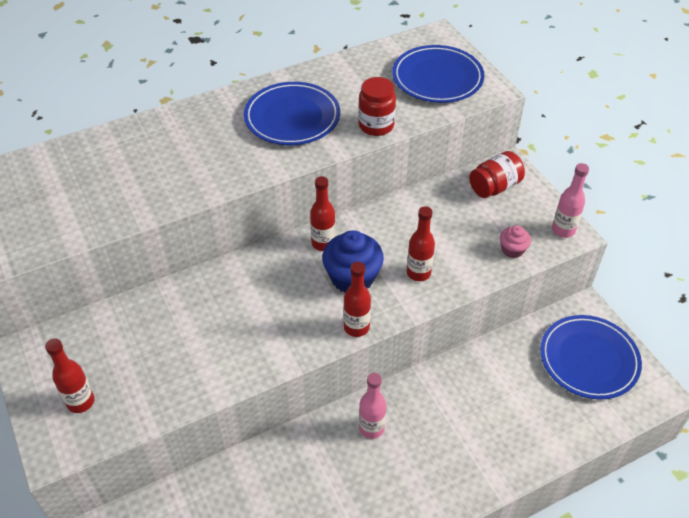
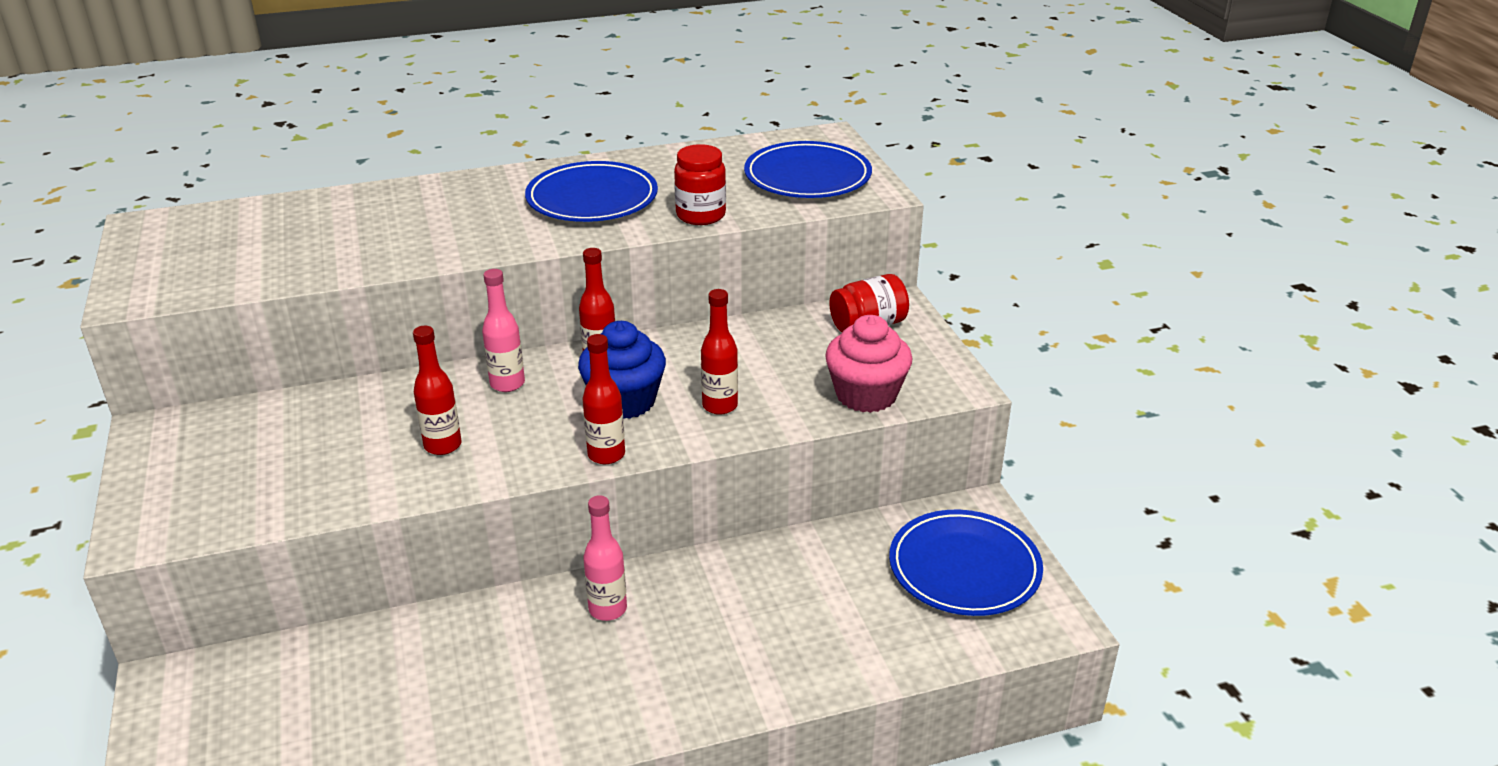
camera: 10 degrees right, 15 degrees down
red bottle [45,338,94,413] -> red bottle moved to [413,326,461,455]
pink cupcake [500,226,531,258] -> pink cupcake [825,315,913,413], size x1.89
pink bottle [552,163,589,238] -> pink bottle moved to [482,269,525,392]

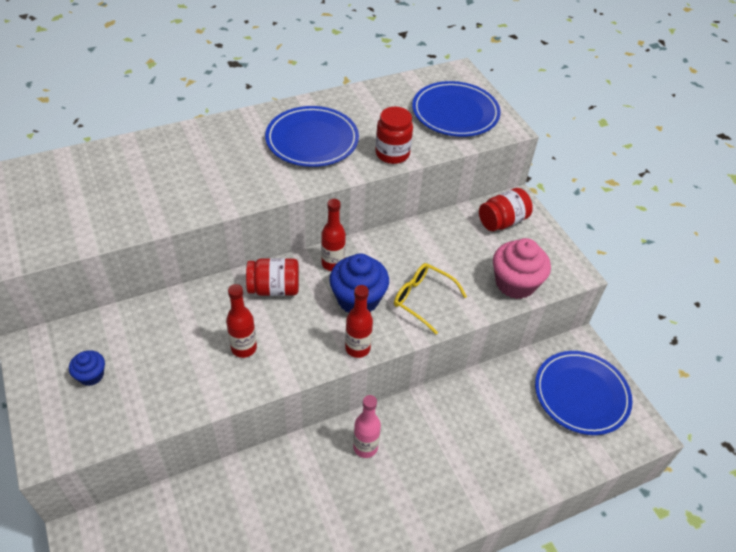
camera: 10 degrees left, 15 degrees up
pink bottle [482,269,525,392] -> red jar [246,258,299,296]
red bottle [701,289,738,415] -> yellow glasses [394,263,467,334]
none -> blue cupcake [69,350,105,386]

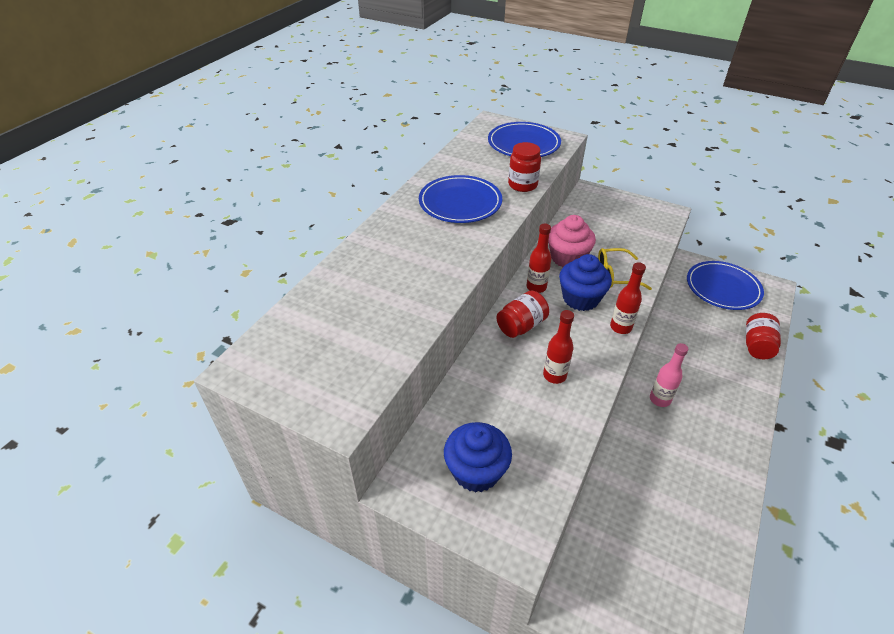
camera: 35 degrees left, 5 degrees down
blue cupcake [69,350,105,386] -> blue cupcake [444,422,512,493], size x1.89
red jar [479,188,533,231] -> red jar moved to [746,313,781,359]
pink cupcake [493,238,551,299] -> pink cupcake moved to [548,215,596,268]

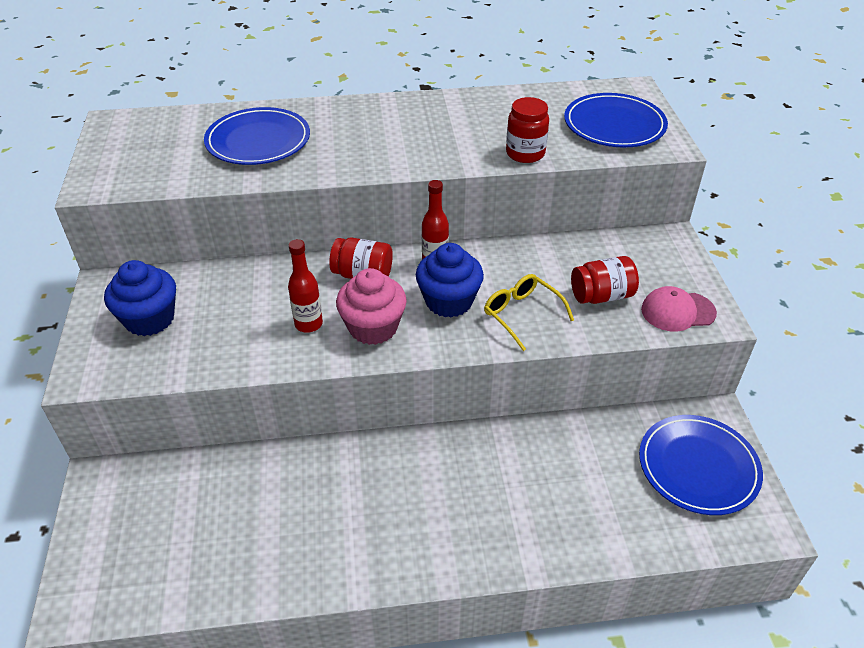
camera: 55 degrees right, 0 degrees up
blue plate [419,175,502,223] -> blue plate moved to [204,107,310,165]
pink cupcake [548,215,596,268] -> pink cupcake moved to [336,268,407,345]
red bottle [610,262,646,334] -> none
pink bottle [650,343,688,407] -> none
red jar [746,313,781,359] -> red jar moved to [571,256,639,304]
none -> pink cap [641,286,717,332]

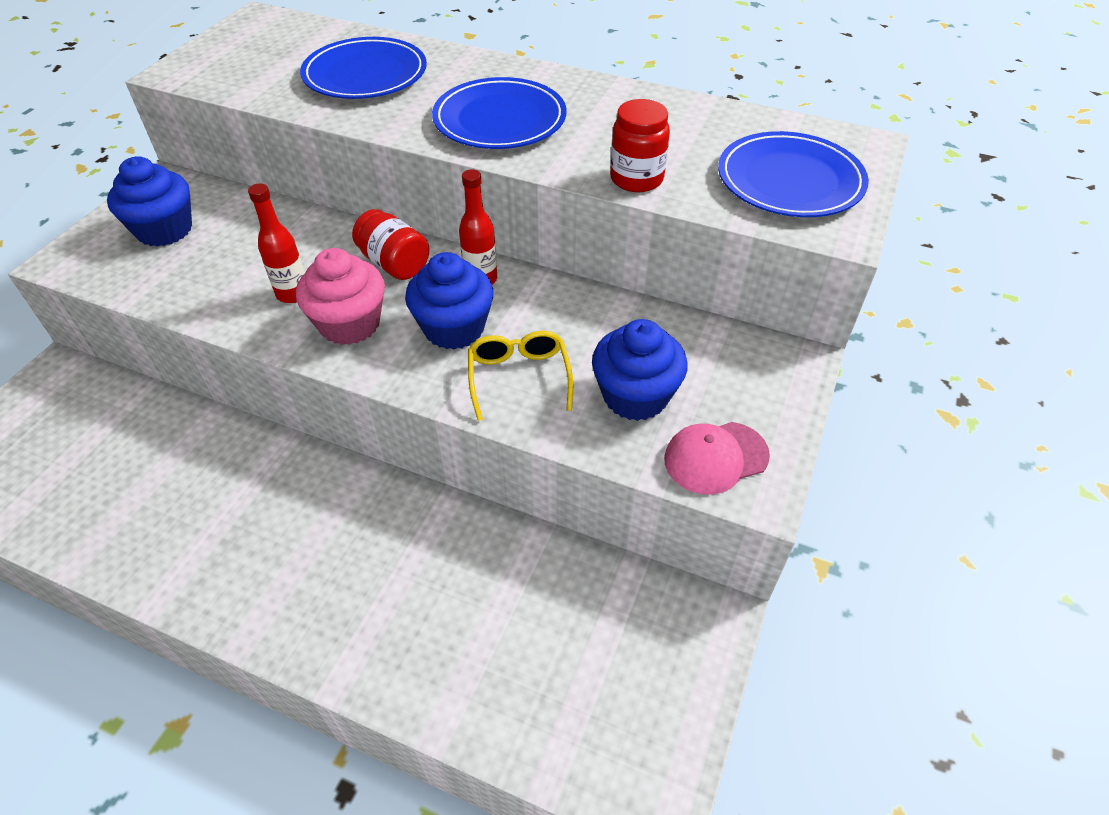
camera: 30 degrees right, 5 degrees up
red jar [571,256,639,304] -> blue cupcake [592,319,688,421]
blue plate [639,415,763,515] -> blue plate moved to [432,77,567,149]
pink cap [641,286,717,332] -> pink cap turned 45 degrees counterclockwise [664,422,770,495]

